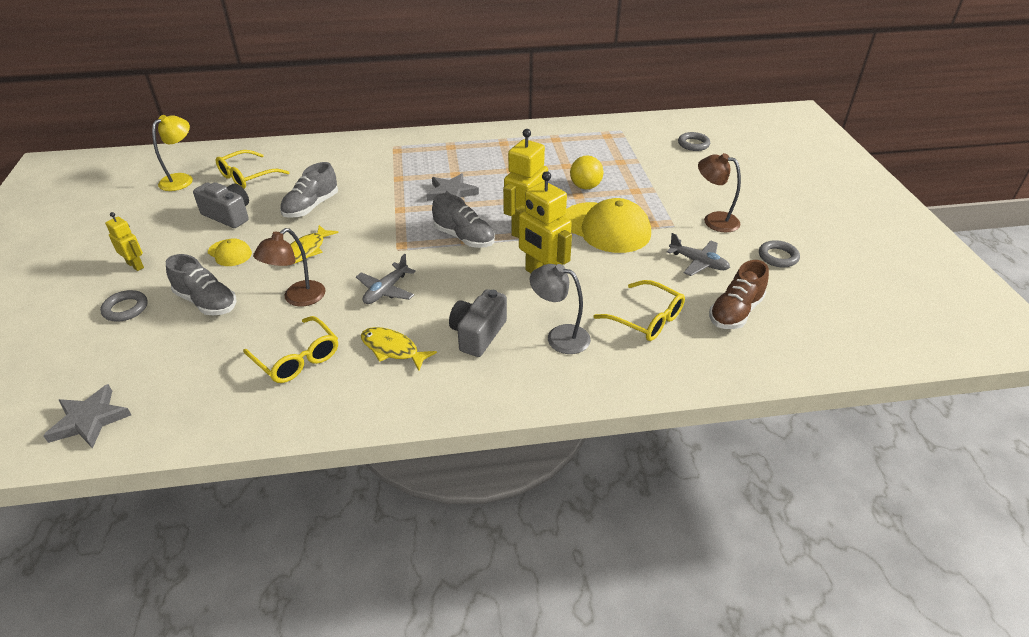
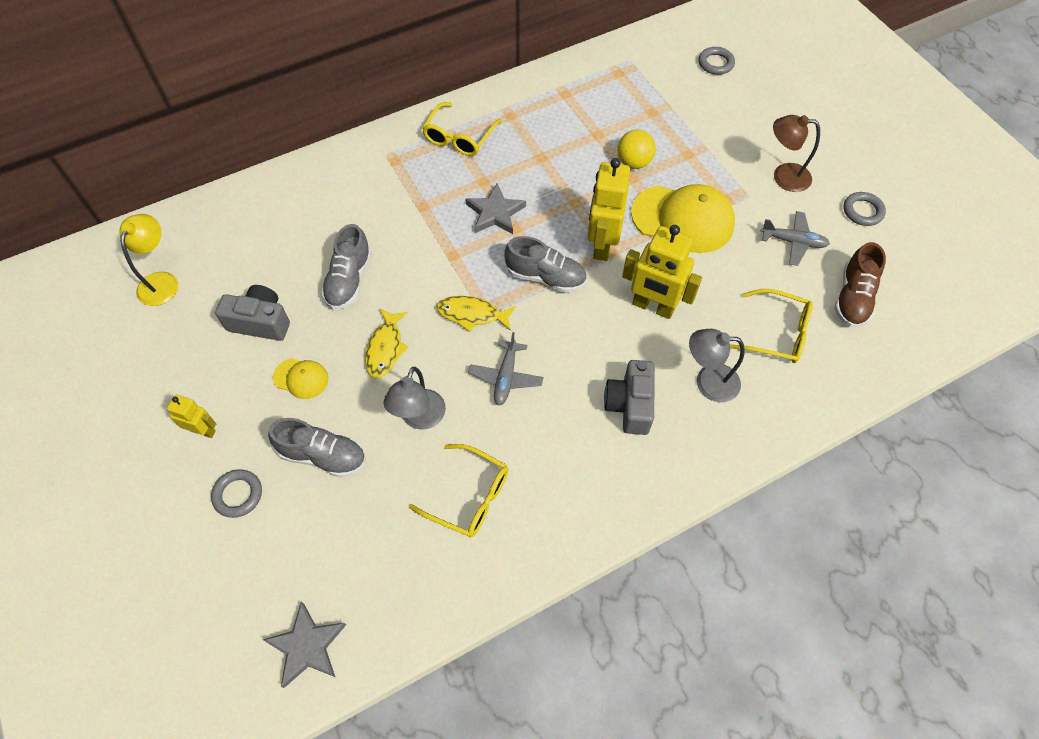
camera: 20 degrees left, 20 degrees up
yellow glasses [216,150,289,189] -> yellow glasses moved to [422,102,501,156]
brown lamp [253,228,325,306] -> grey lamp [383,367,446,430]
yellow fish [361,327,437,371] -> yellow fish moved to [437,296,516,332]

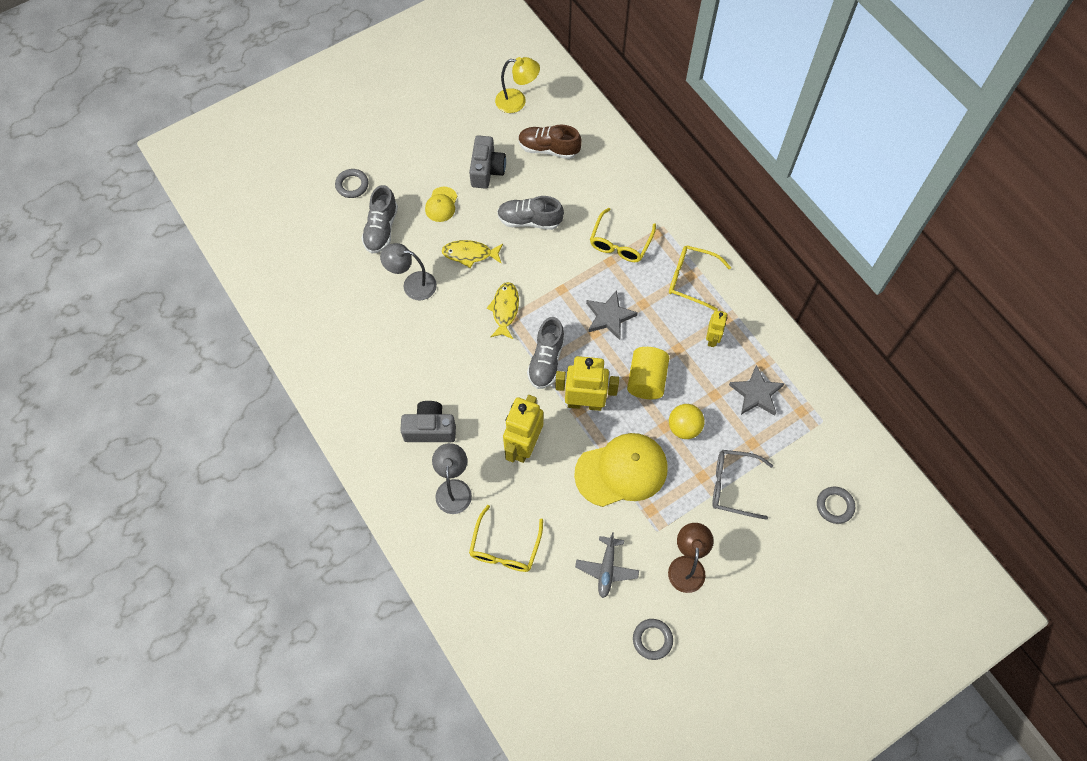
camera: 85 degrees right, 5 degrees up
yellow robot [167,395,216,438] -> yellow robot moved to [706,311,727,347]
grey star [263,602,346,688] -> grey star moved to [729,365,785,416]
yellow glasses [409,444,508,537] -> yellow glasses moved to [590,208,656,262]
grey plane [468,332,543,406] -> none
yellow cap [631,184,735,253] -> yellow cap turned 120 degrees counterclockwise [574,433,668,507]
brown shoe [835,242,886,327] -> brown shoe moved to [518,124,582,159]
none -> yellow cylinder [627,347,669,399]
none -> grey glasses [712,450,773,520]

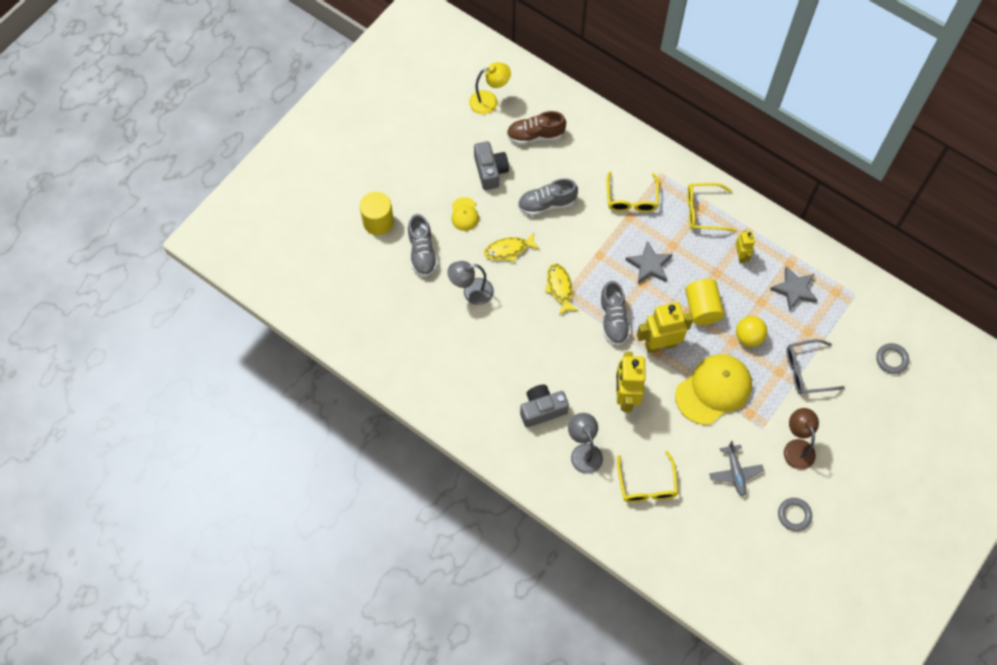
camera: 20 degrees left, 0 degrees up
grey ring [335,169,369,198] -> yellow cylinder [360,192,394,235]

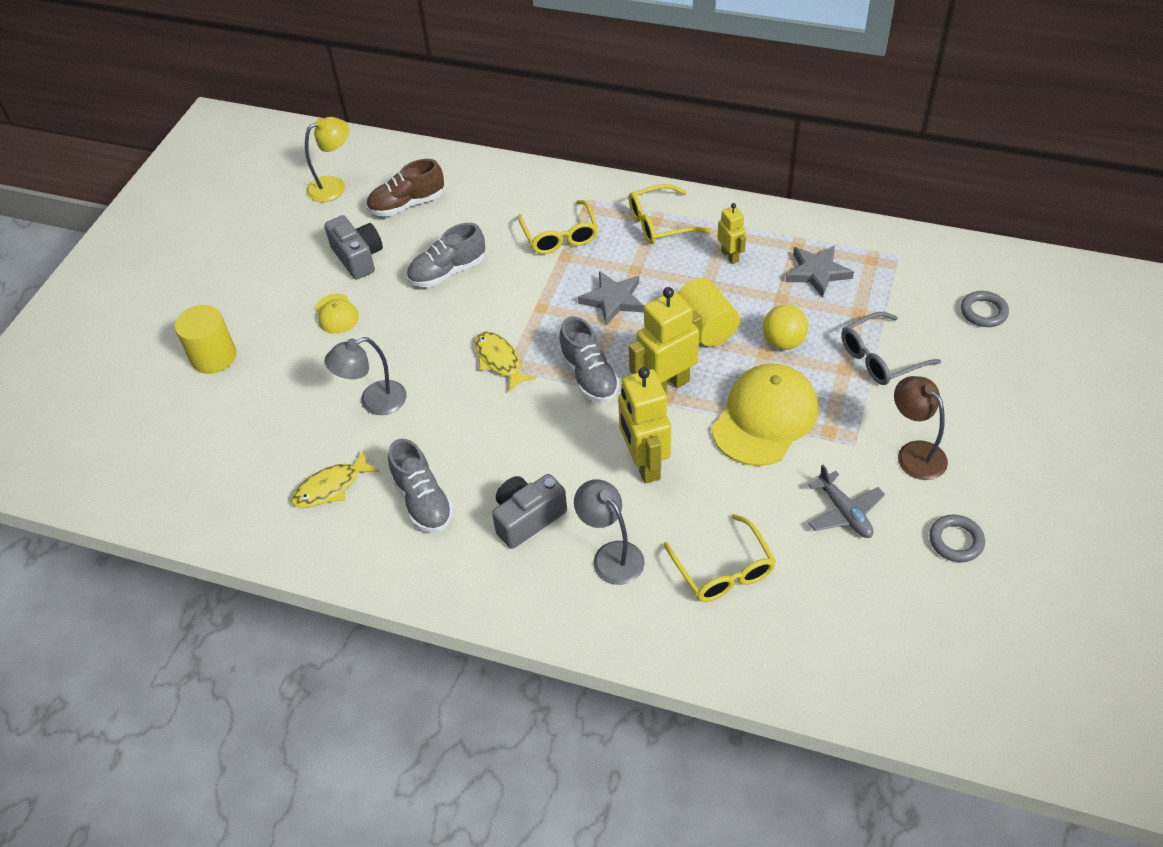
camera: 15 degrees left, 15 degrees down
grey shoe [408,214,438,277] -> grey shoe moved to [388,439,454,533]
yellow fish [484,232,540,262] -> yellow fish moved to [291,450,379,508]

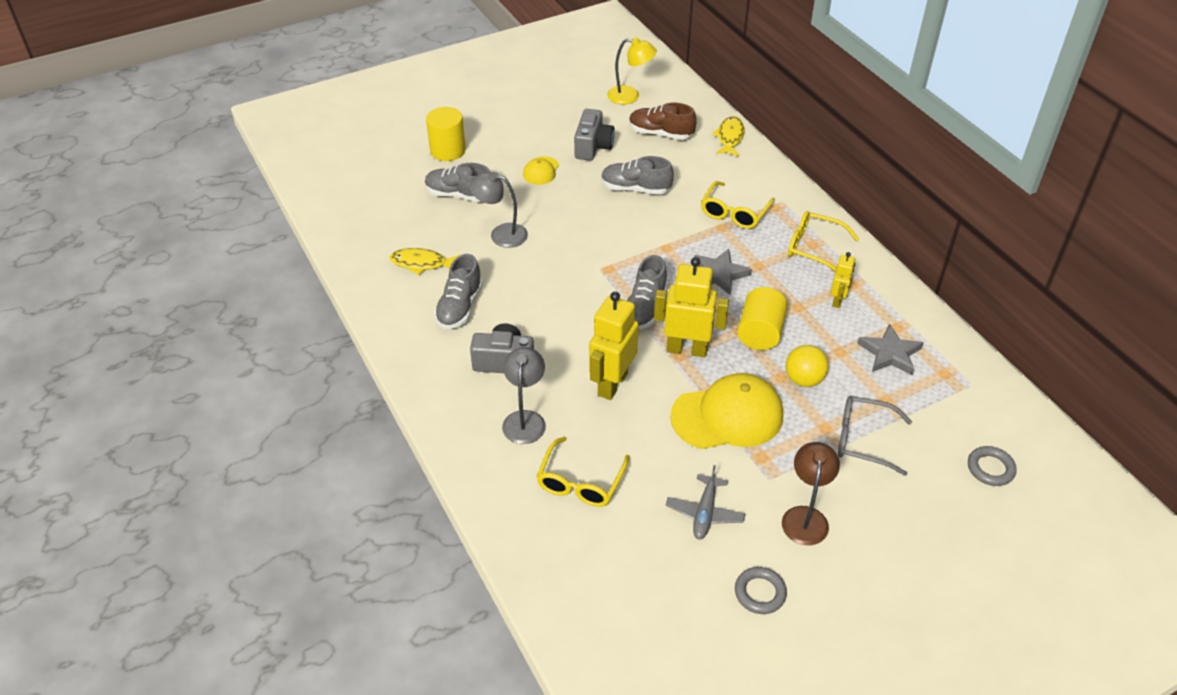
camera: 40 degrees right, 5 degrees down
yellow fish [475,331,536,392] -> yellow fish moved to [712,116,744,156]
none -> grey shoe [425,163,490,202]

